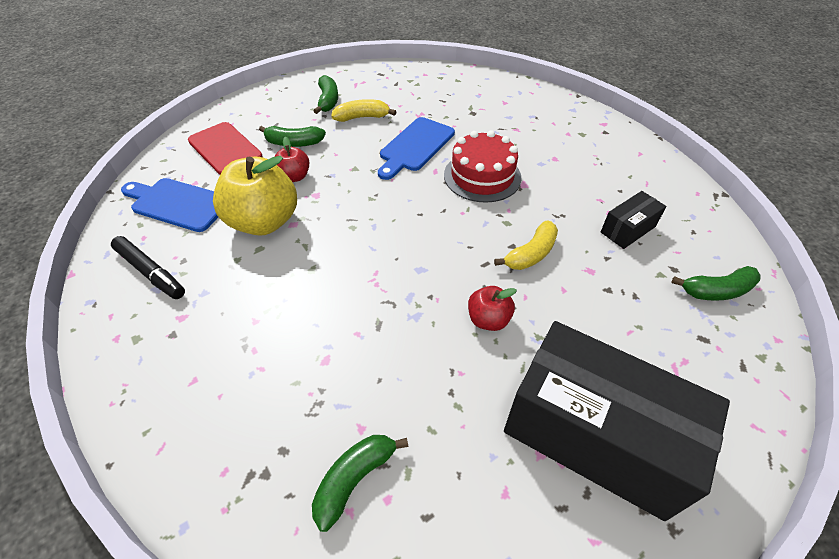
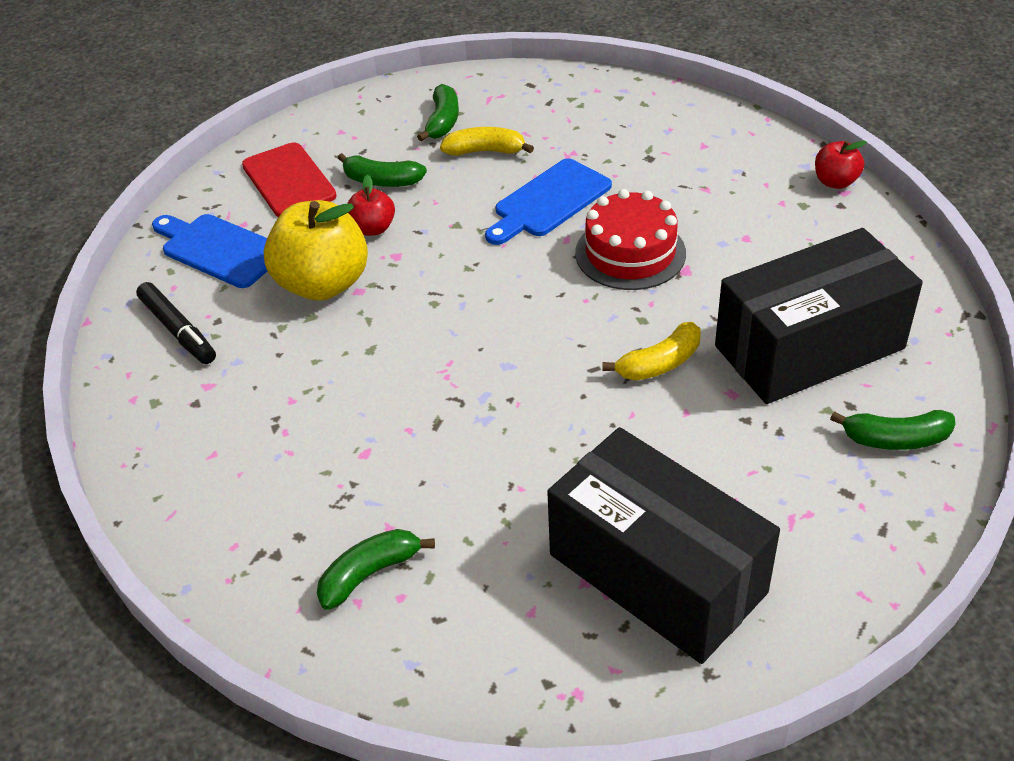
camera: 15 degrees right, 5 degrees down
red apple [468,286,517,331] -> red apple moved to [815,141,867,189]
black box [601,191,666,249] -> black box [715,228,923,404], size x2.28

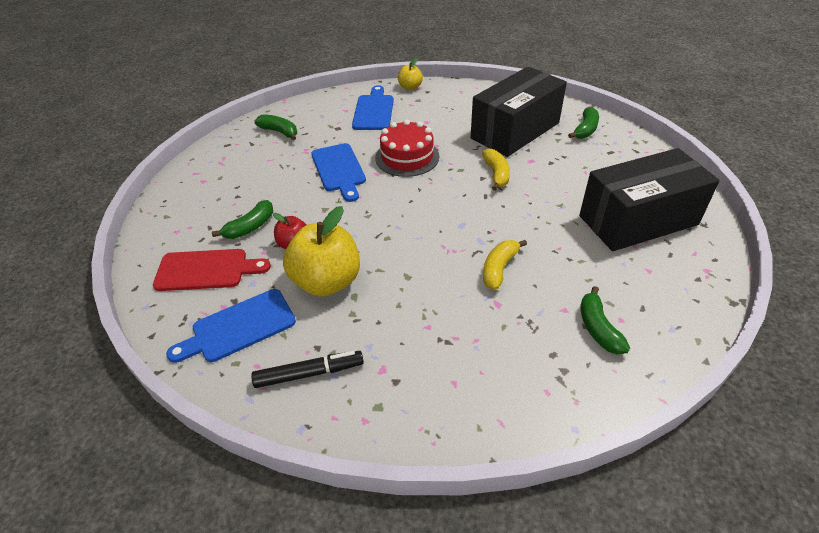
camera: 65 degrees left, 0 degrees up
green banana [417,84,459,141] -> green banana moved to [254,114,297,140]
yellow banana [440,127,534,156] -> yellow banana moved to [483,240,527,290]
black box [715,228,923,404] -> black box turned 45 degrees clockwise [471,66,567,157]
red apple [815,141,867,189] -> yellow apple [398,58,423,90]
none -> blue cutting board [352,85,394,130]

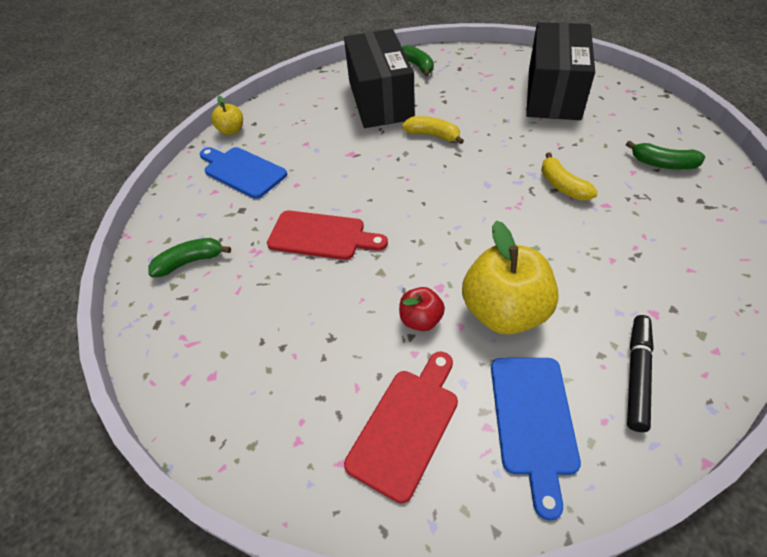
camera: 55 degrees left, 5 degrees up
green banana [212,200,273,239] -> none
blue cutting board [311,143,366,202] -> red cutting board [267,210,388,260]
red cake [375,119,439,177] -> none

